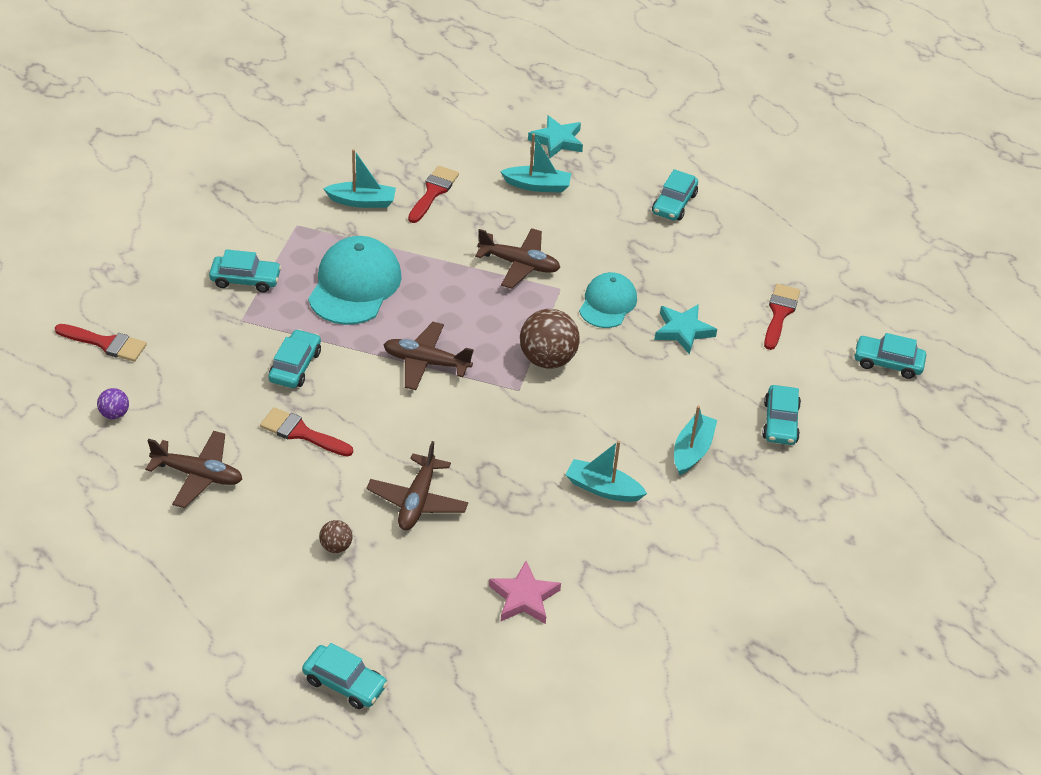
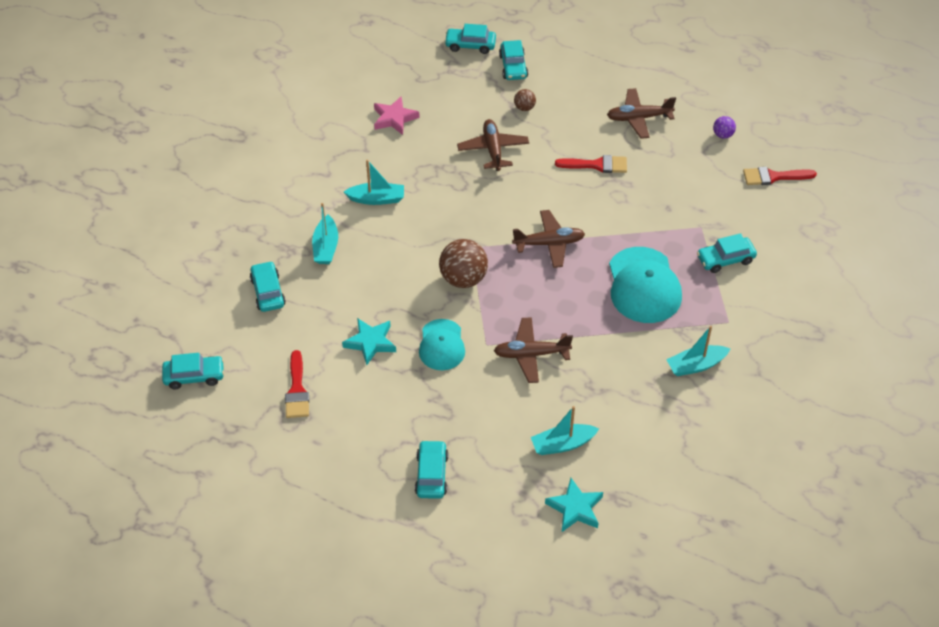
camera: 160 degrees right, 5 degrees up
turquoise car [268,329,321,388] -> turquoise car moved to [499,40,528,80]
red brush [408,166,459,223] -> none

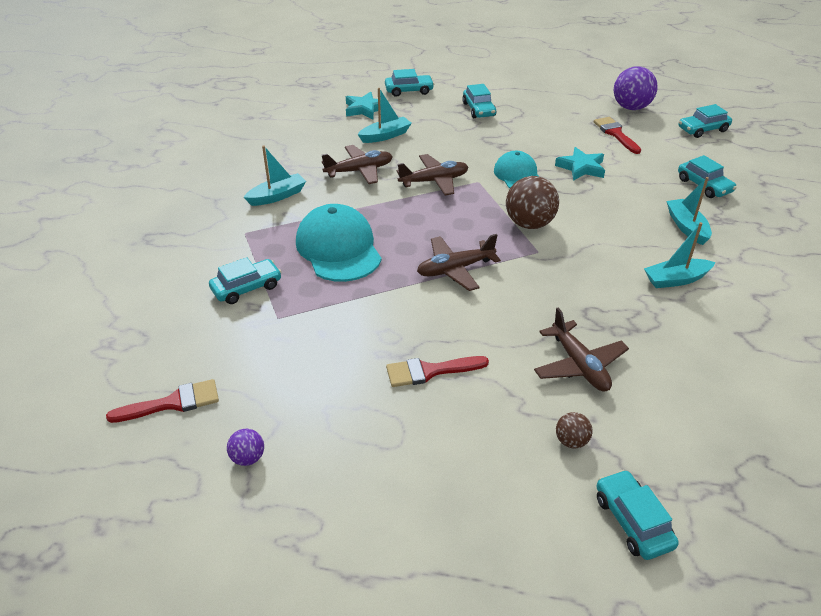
camera: 165 degrees right, 10 degrees down
pink star [374,96,420,135] -> none
turquoise car [444,24,496,54] -> turquoise car moved to [385,69,434,97]
brown plane [607,88,676,139] -> brown plane moved to [322,145,393,184]
none -> purple ball [614,66,658,110]

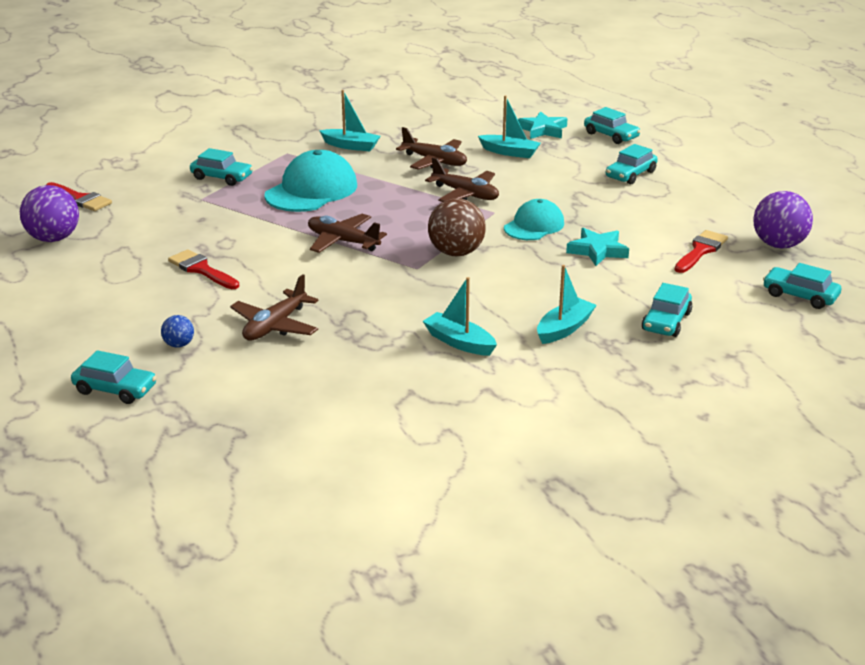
camera: 55 degrees right, 10 degrees down
purple ball [227,429,264,466] -> purple ball [20,185,79,242], size x2.00
brown ball [556,412,592,449] -> blue ball [161,315,194,348]
turquoise car [596,470,679,560] -> turquoise car turned 75 degrees clockwise [71,350,157,404]

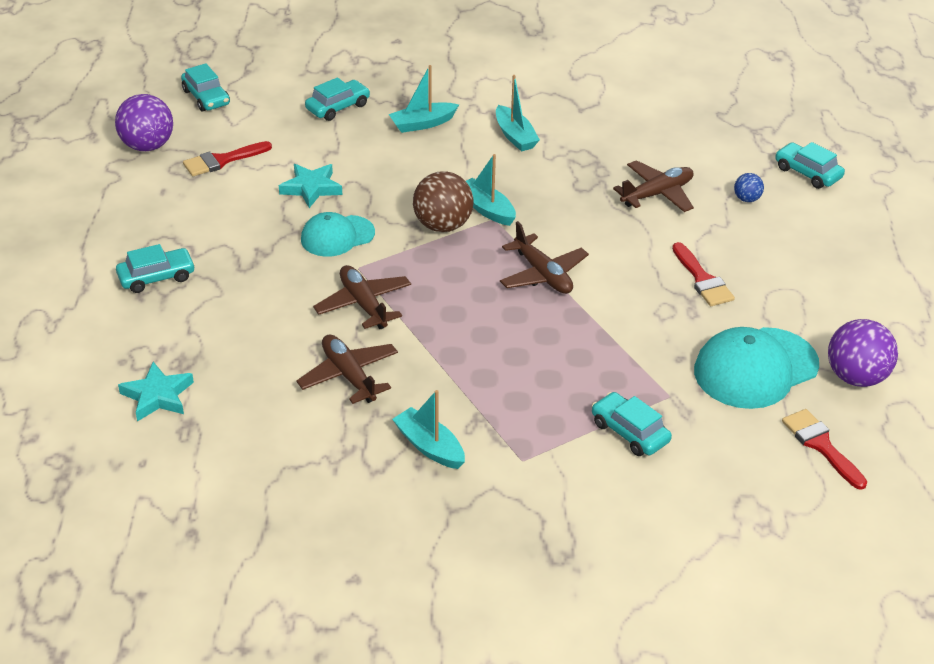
camera: 155 degrees left, 10 degrees up
turquoise cap [264,150,357,212] -> turquoise cap moved to [694,327,819,409]
turquoise boat [478,95,541,158] -> turquoise boat moved to [466,154,516,226]
turquoise car [584,107,641,144] -> none

